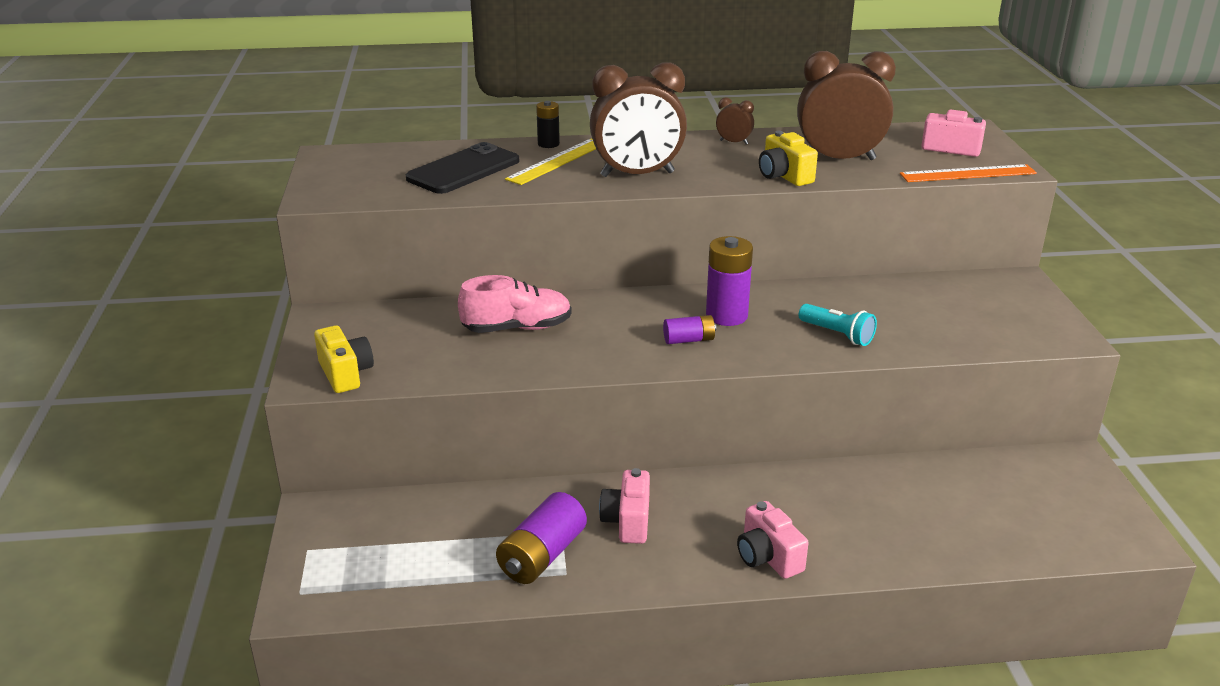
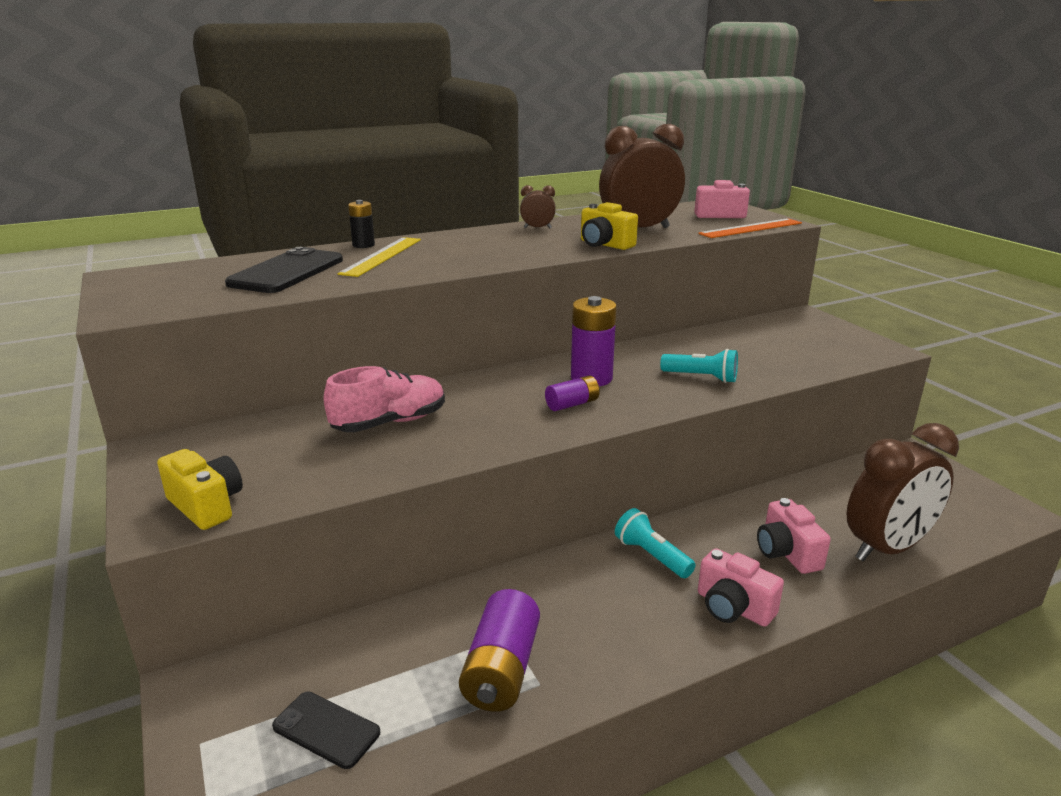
camera: 20 degrees left, 5 degrees down
brown clock [590,62,687,177] -> brown clock moved to [847,423,959,562]
pink camera [599,468,650,544] -> pink camera moved to [757,498,831,574]
none -> black phone [272,692,380,769]
none -> turquoise flashlight [615,508,696,578]

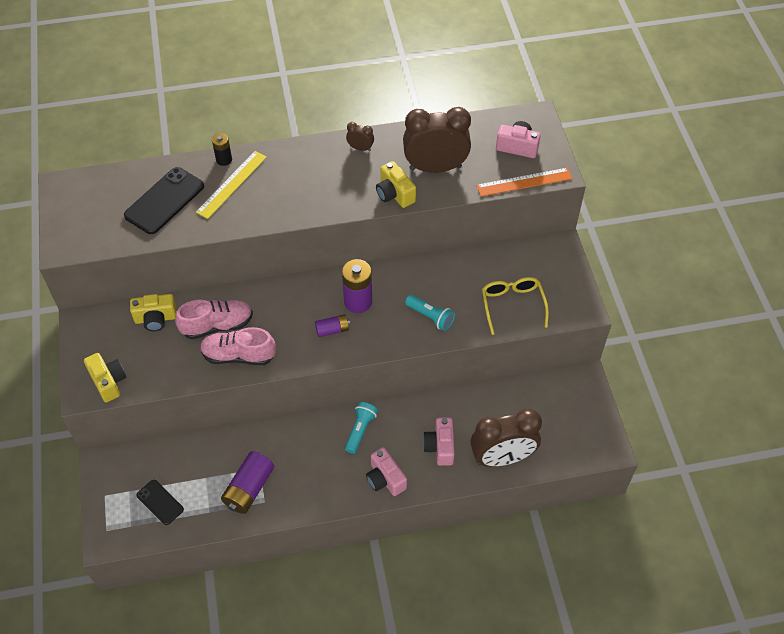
camera: 15 degrees right, 30 degrees up
turquoise flashlight [615,508,696,578] -> turquoise flashlight turned 45 degrees clockwise [345,402,378,454]
none -> yellow camera [130,294,177,331]
none -> pink shoe [200,327,276,365]
none -> yellow glasses [482,277,549,335]

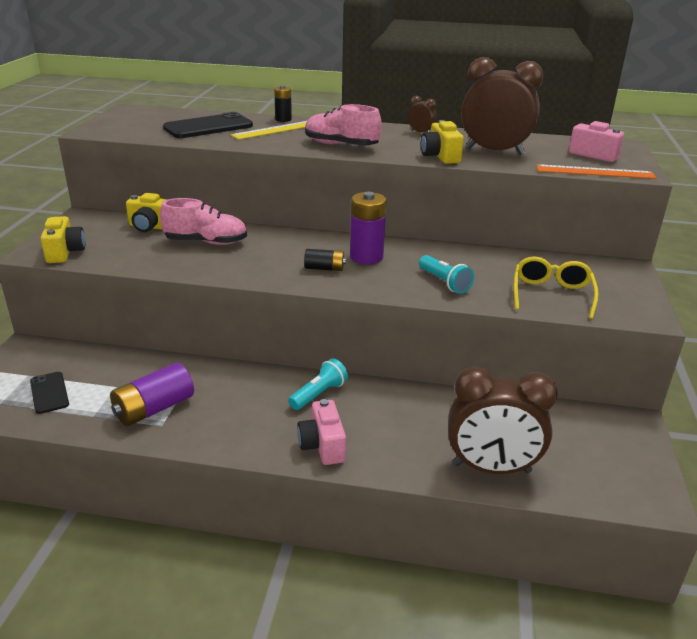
camera: 20 degrees right, 25 degrees down
pink shoe [200,327,276,365] -> pink shoe moved to [305,104,382,146]
purple battery [315,314,350,337] -> black battery [304,249,346,271]
pink camera [423,417,455,466] -> none

